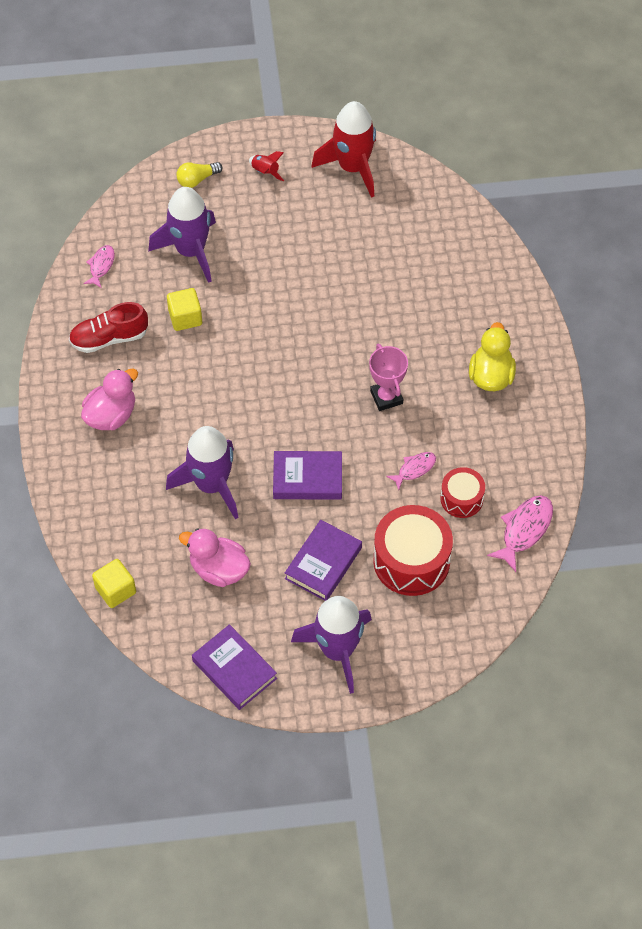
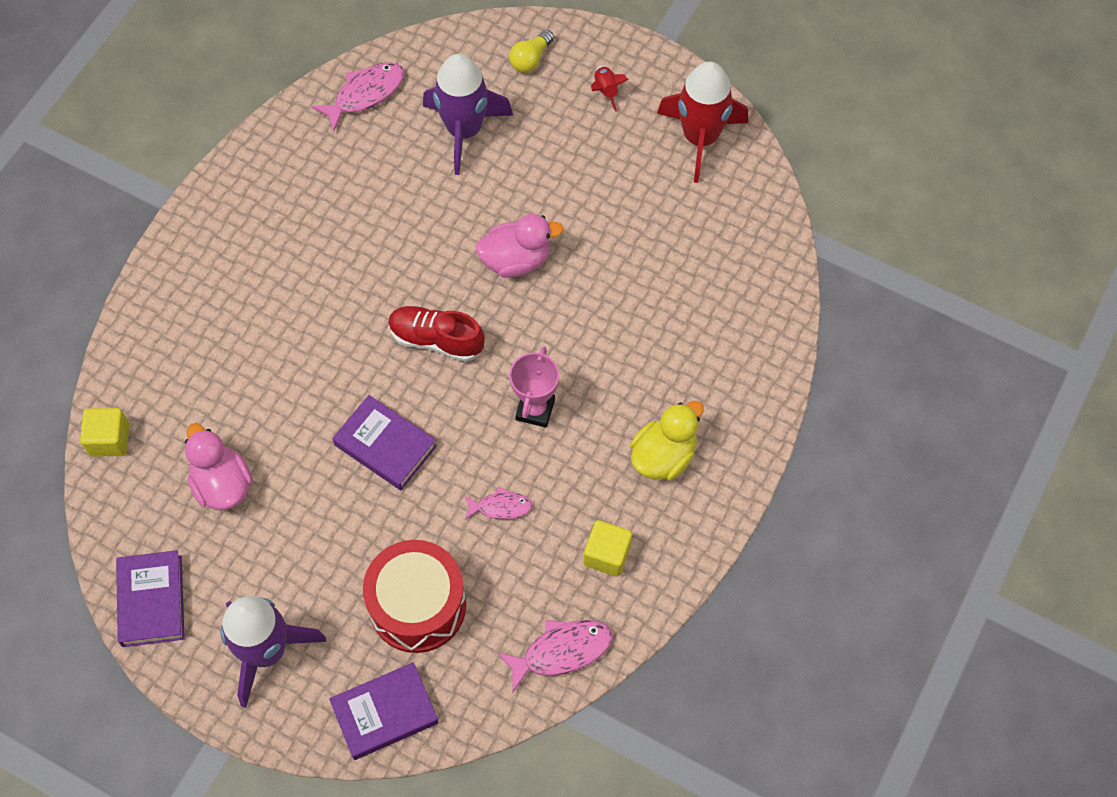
camera: 35 degrees right, 5 degrees up
red shoe [69,302,148,353] -> red shoe moved to [388,306,485,362]
pink duck [81,368,138,430] -> pink duck moved to [476,214,564,278]
pink fish [83,245,115,288] -> pink fish [312,62,404,131], size x1.62
purple rocket [166,426,238,519] -> none
yellow cube [167,288,202,331] -> yellow cube moved to [584,520,632,577]
yellow light bulb [176,162,222,188] -> yellow light bulb turned 60 degrees counterclockwise [509,30,554,73]
purple book [285,519,362,601] -> purple book moved to [329,662,439,760]
red drum [441,467,485,518] -> none

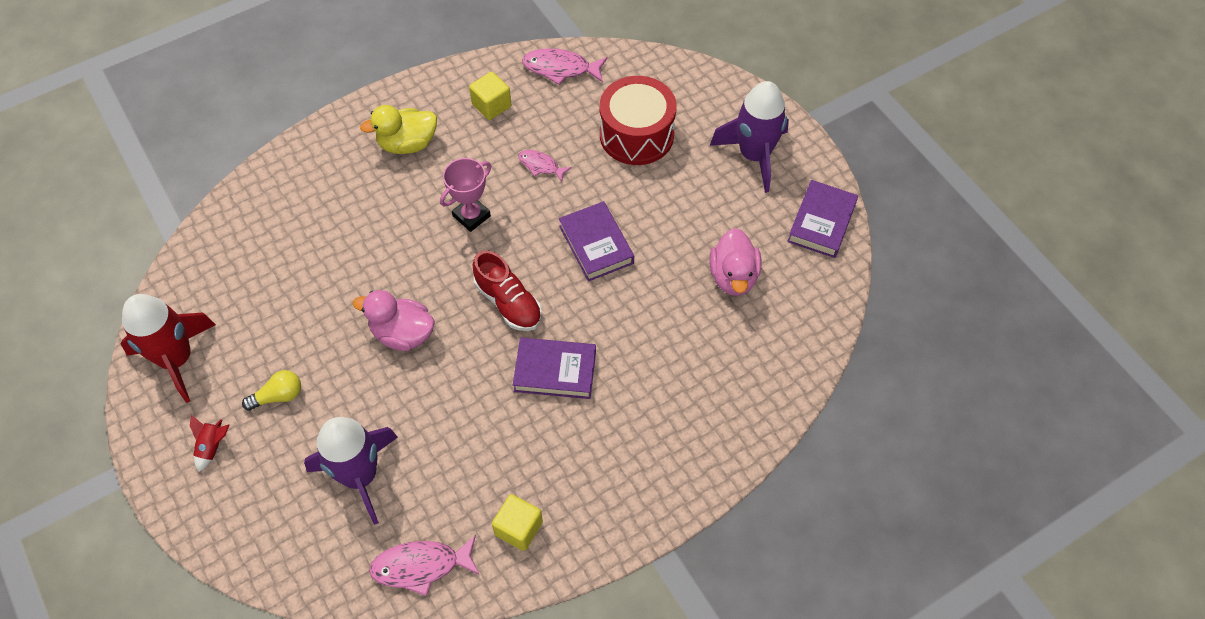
camera: 150 degrees left, 5 degrees down
yellow cube [80,408,129,457] -> yellow cube moved to [492,494,543,551]
purple book [329,662,439,760] -> purple book moved to [513,337,596,399]
yellow light bulb [509,30,554,73] -> yellow light bulb moved to [242,370,301,411]

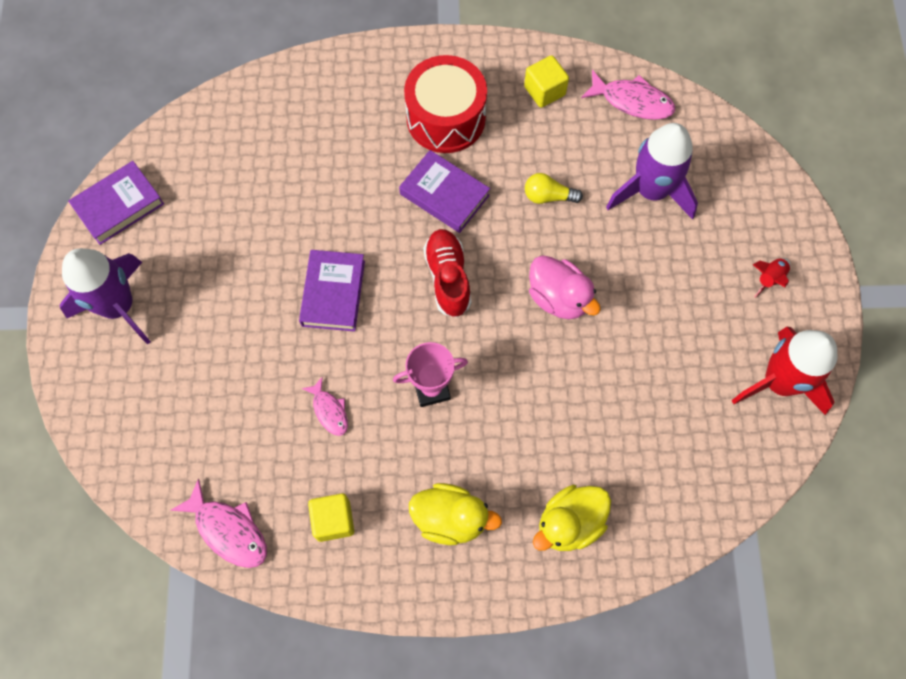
camera: 150 degrees left, 10 degrees up
yellow light bulb [242,370,301,411] -> yellow light bulb moved to [525,173,583,204]
red drum [600,76,677,165] -> red drum moved to [404,55,487,153]
pink duck [709,228,761,296] -> none
none -> yellow duck [533,485,611,551]

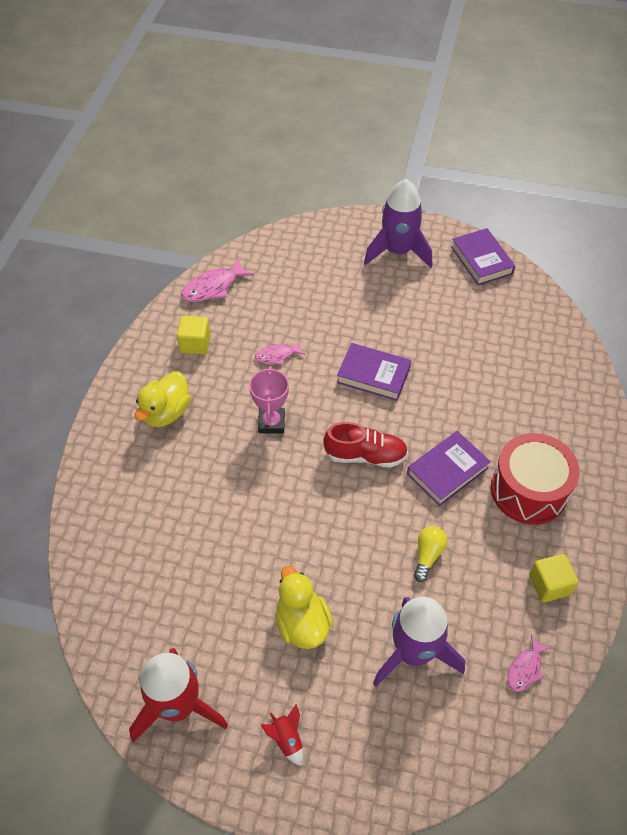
camera: 105 degrees right, 15 degrees down
pink duck [529,256,601,319] -> none
yellow duck [533,485,611,551] -> yellow duck moved to [275,566,333,649]
pink fish [581,70,675,120] -> pink fish [507,635,552,692], size x0.62

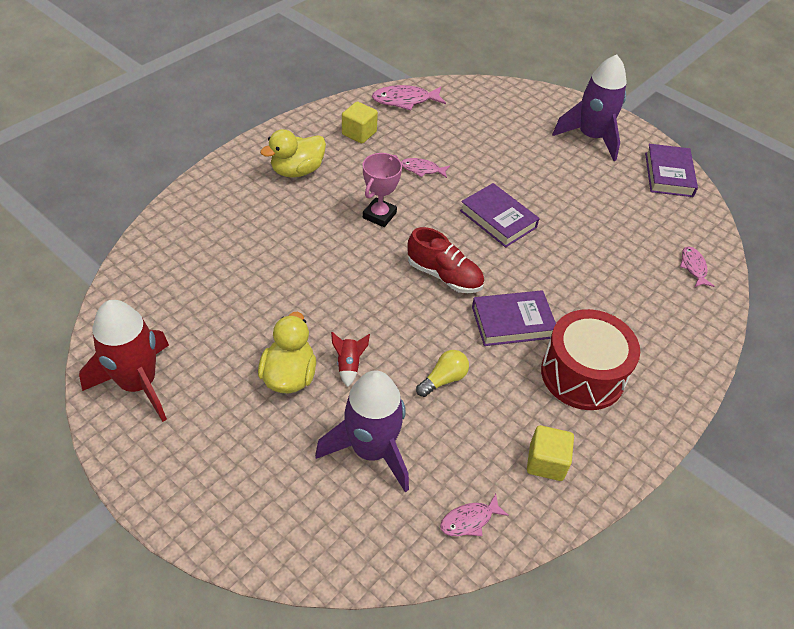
camera: 25 degrees right, 5 degrees down
red rocket [261,704,303,766] -> red rocket moved to [331,332,370,387]
none -> pink fish [680,246,714,287]

